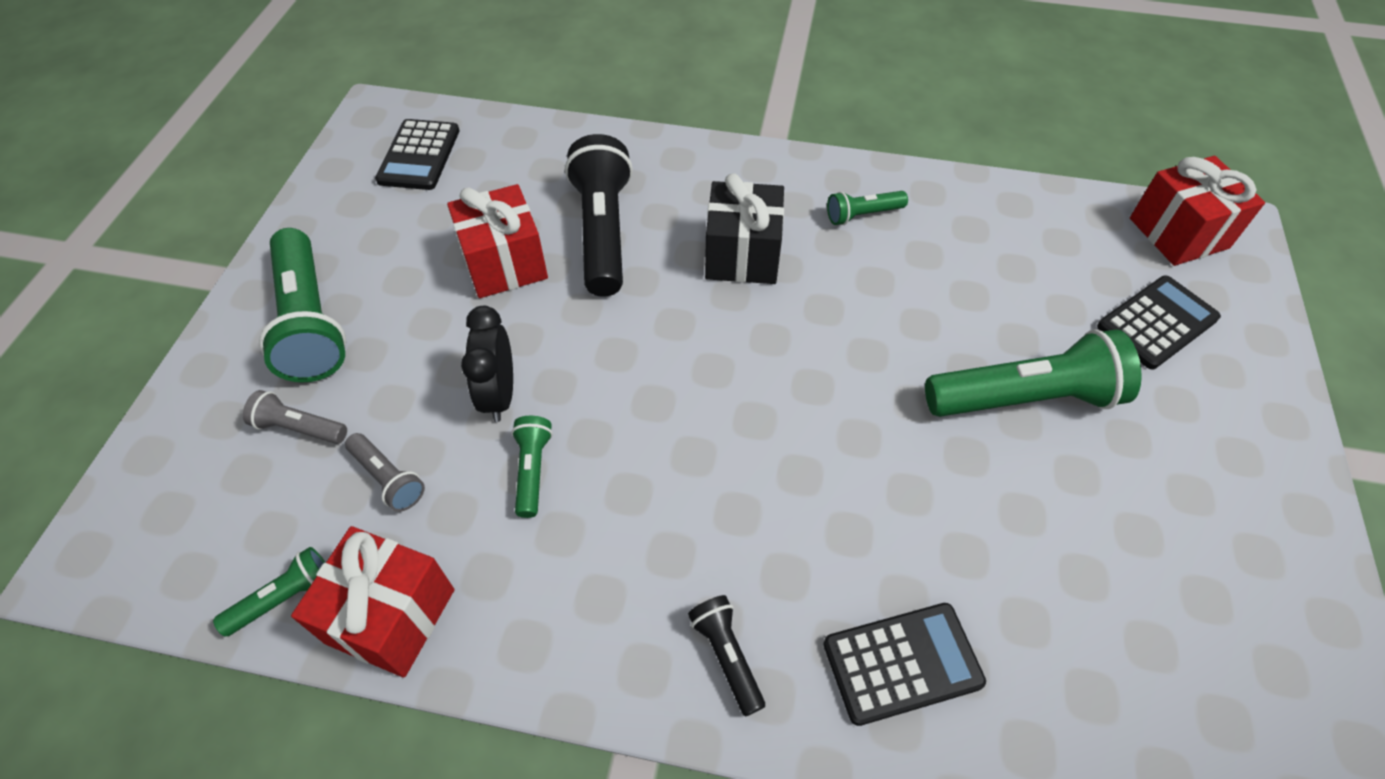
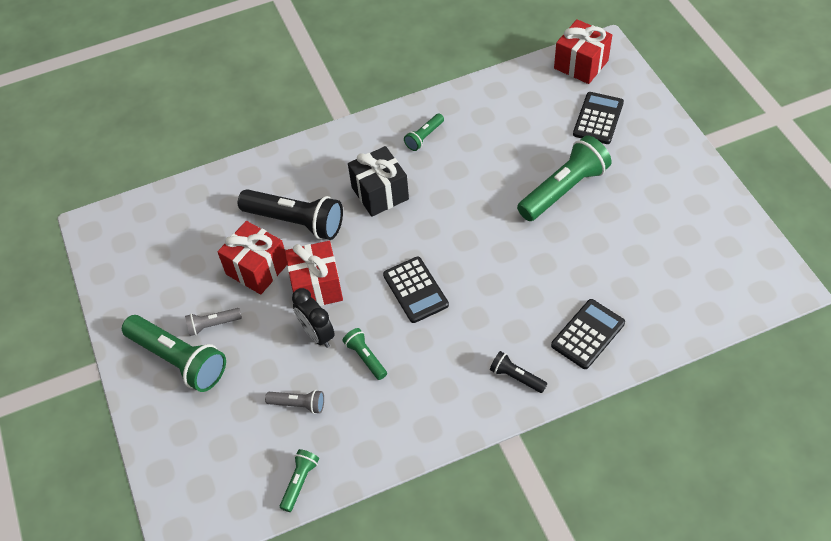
camera: 30 degrees left, 0 degrees up
grey flashlight [243,390,347,444] -> grey flashlight moved to [185,308,242,336]
red gift [291,526,454,677] -> red gift moved to [285,241,343,306]
black calculator [375,119,460,190] -> black calculator moved to [383,257,449,323]
black flashlight [565,134,633,297] -> black flashlight turned 150 degrees clockwise [238,189,343,240]

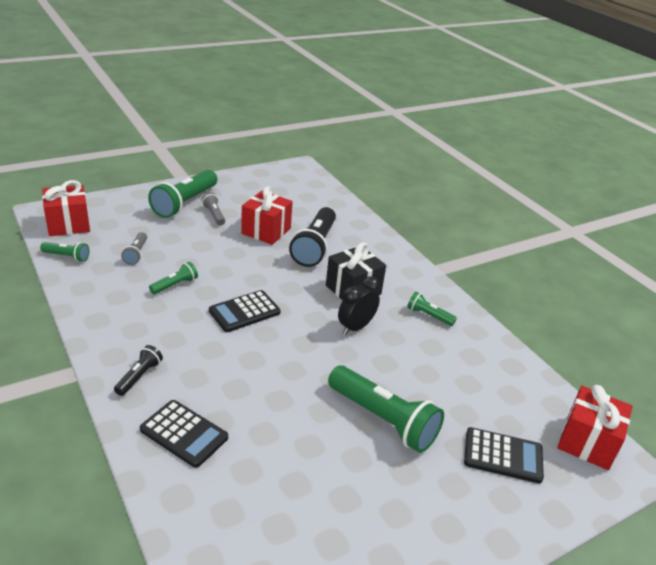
camera: 75 degrees right, 20 degrees down
red gift [285,241,343,306] -> red gift moved to [42,180,90,236]
black clock [292,288,335,348] -> black clock moved to [338,276,380,335]

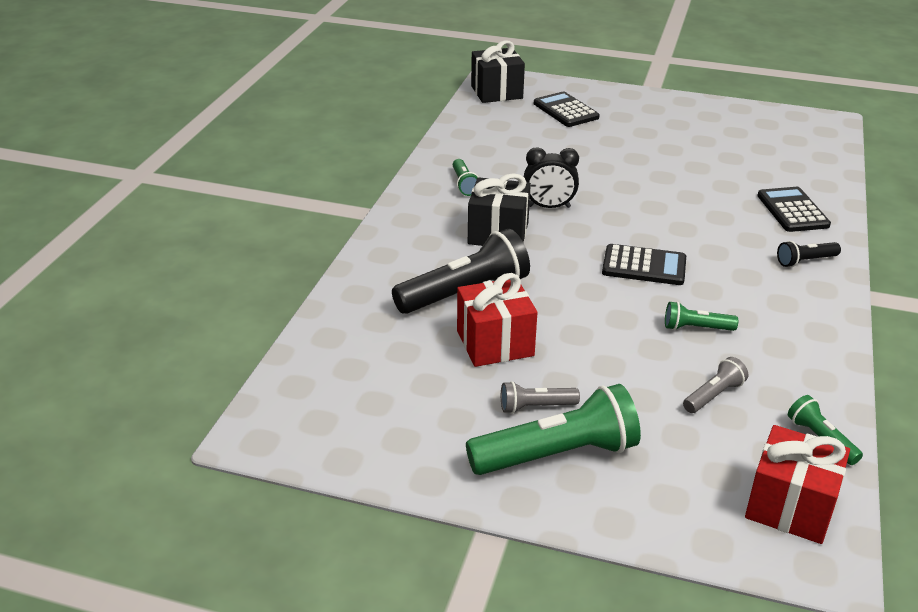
camera: 130 degrees left, 0 degrees up
grey flashlight [201,192,225,225] -> grey flashlight turned 60 degrees clockwise [501,381,580,414]
green flashlight [328,365,444,453] -> none
red gift [557,385,632,470] -> black gift [471,40,525,103]

